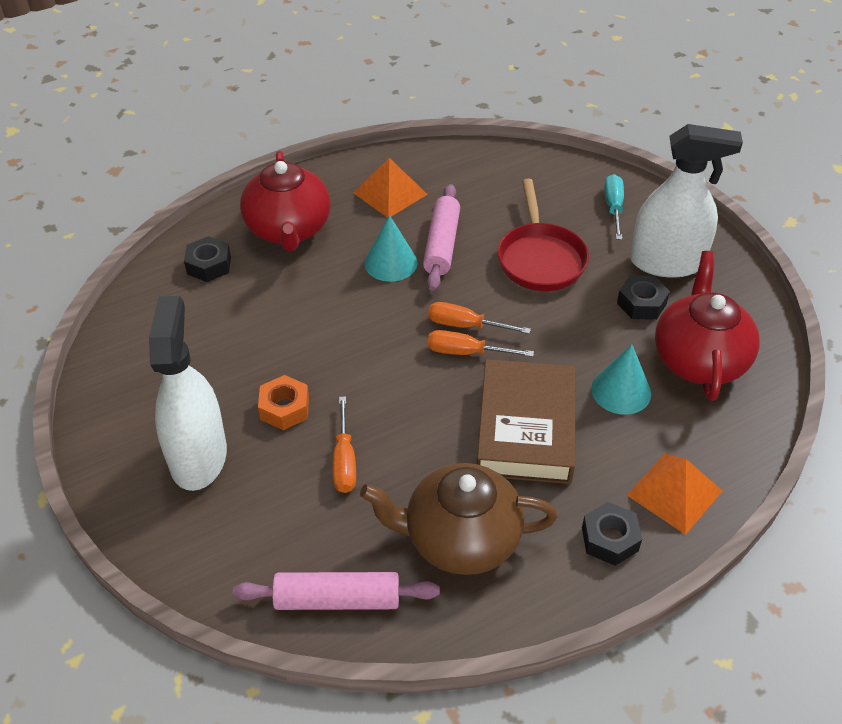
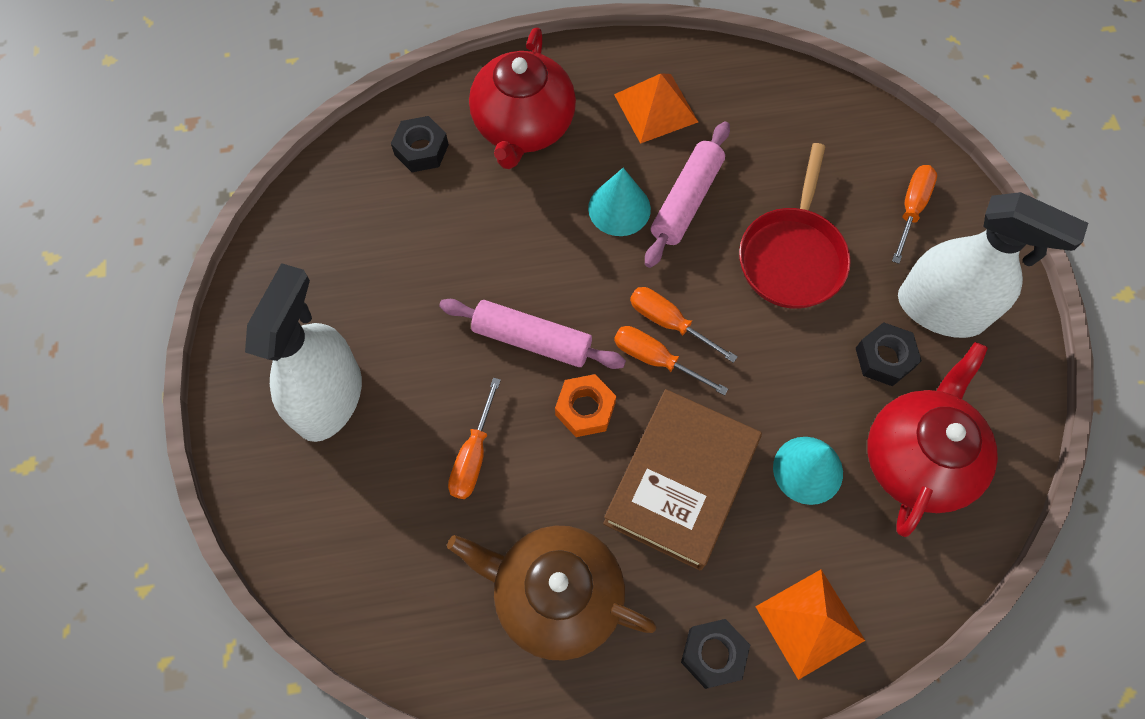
camera: 20 degrees right, 20 degrees up
pink rolling pin [233,572,440,610] -> pink rolling pin moved to [439,299,626,369]
orange nut [258,375,309,430] -> orange nut moved to [555,374,616,437]
turquoise screwdriver [604,174,624,240] -> orange screwdriver [892,165,937,264]

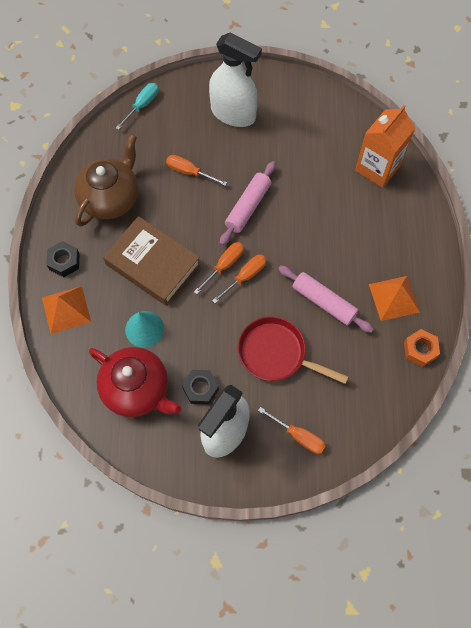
camera: 100 degrees right, 0 degrees up
black nut [391,116,449,172] -> orange carton [355,105,415,188]
red teapot [469,27,576,169] -> none
orange nut [555,374,616,437] -> orange nut moved to [404,329,440,367]
turquoise cone [588,168,651,236] -> none
none -> turquoise screwdriver [116,83,158,130]

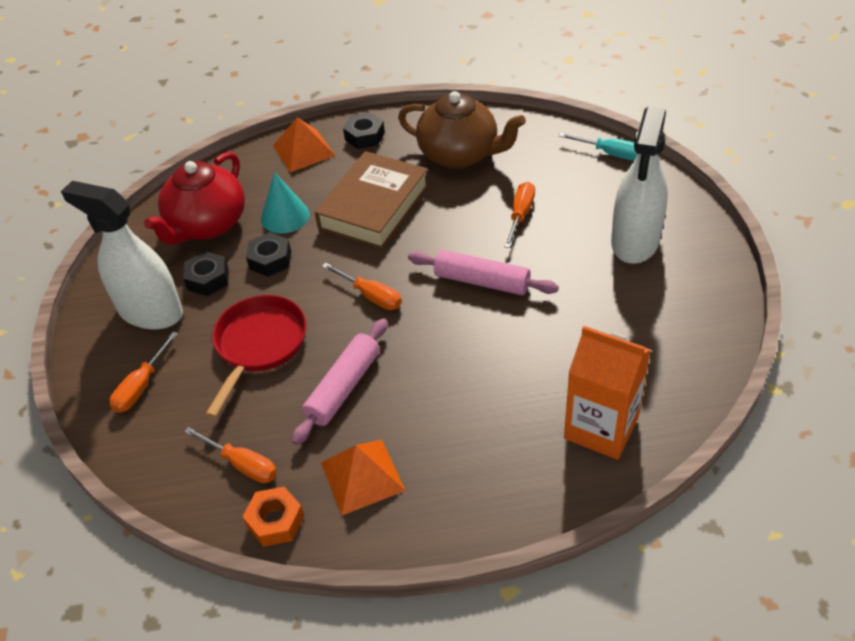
camera: 85 degrees right, 20 degrees down
orange screwdriver [194,242,244,294] -> orange screwdriver moved to [184,427,277,483]
none -> black nut [246,232,291,277]

